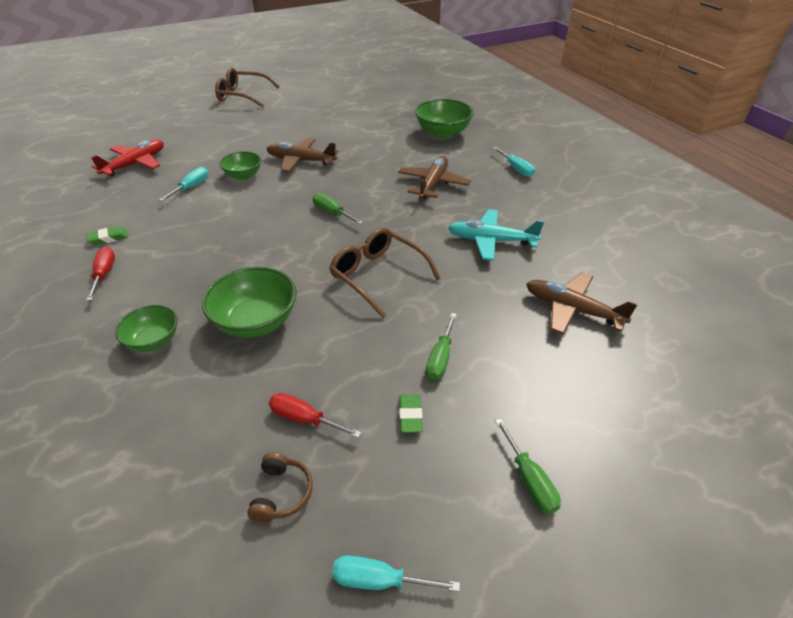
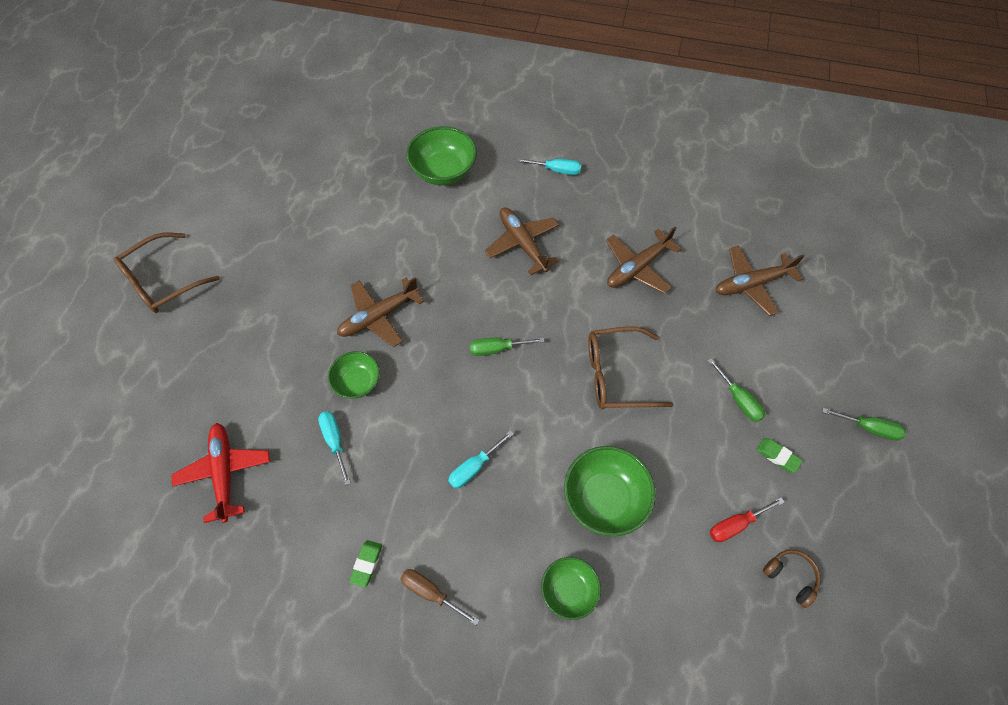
camera: 50 degrees left, 20 degrees up
red screwdriver [86,247,115,301] -> brown screwdriver [400,569,479,625]
turquoise screwdriver [332,555,460,592] -> turquoise screwdriver moved to [448,430,514,489]
turquoise plane [448,209,544,260] -> brown plane [606,226,681,294]

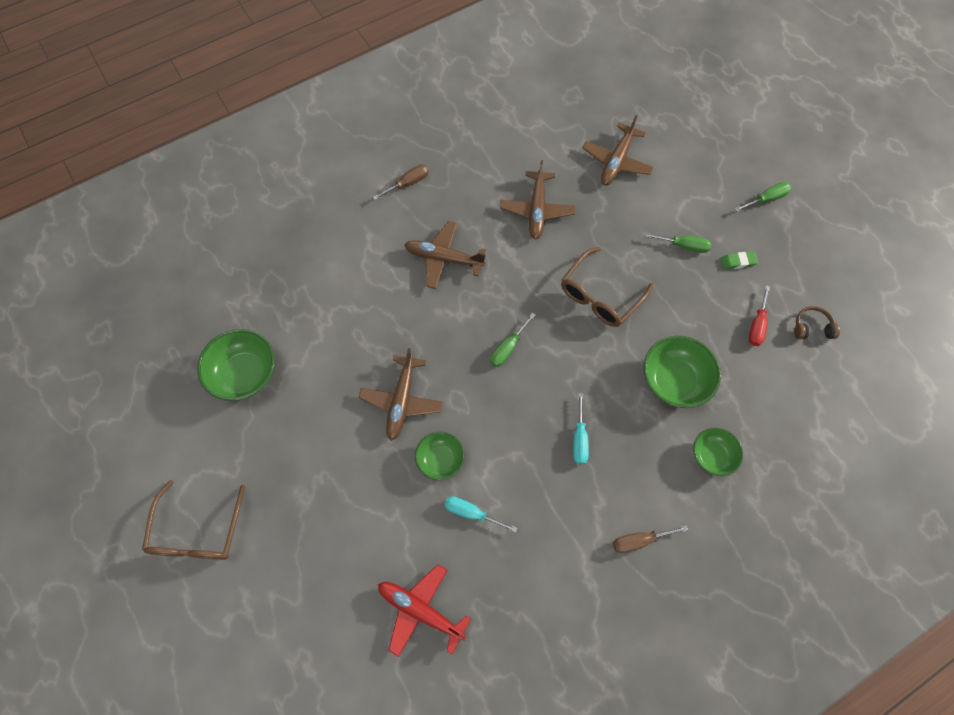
camera: 45 degrees left, 5 degrees up
green eraser [349,540,382,588] -> none
green bowl [406,126,477,185] -> green bowl moved to [197,329,275,401]
turquoise screwdriver [517,158,581,175] -> brown screwdriver [373,165,429,200]

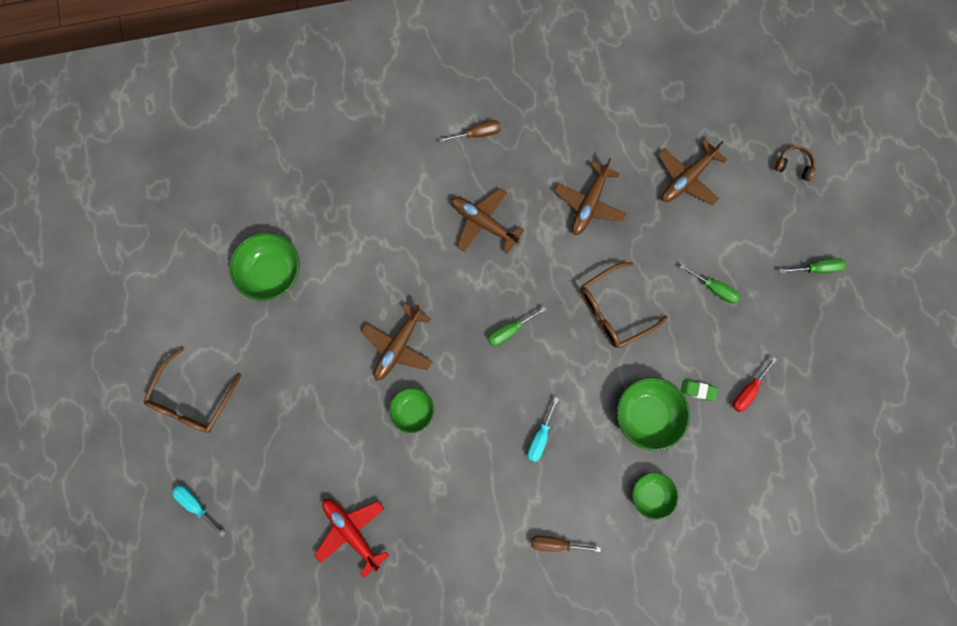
camera: 20 degrees right, 10 degrees up
turquoise screwdriver [445,496,517,533] -> turquoise screwdriver moved to [172,485,226,537]
green eraser [721,252,758,269] -> green eraser moved to [681,380,718,401]
brown headphones [794,306,840,339] -> brown headphones moved to [775,146,815,181]

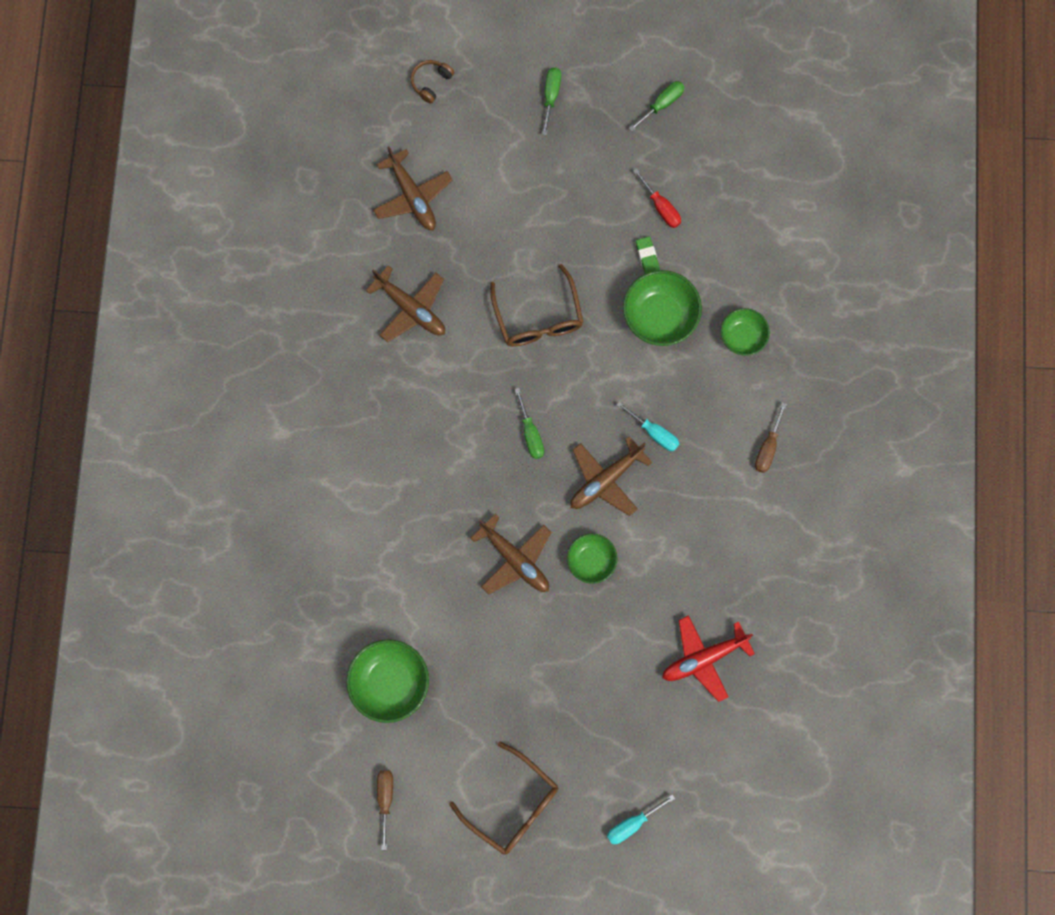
camera: 75 degrees left, 0 degrees up
brown screwdriver [439,120,501,143] -> brown screwdriver moved to [377,770,393,850]
brown plane [451,188,524,254] -> brown plane moved to [571,436,652,516]
green screwdriver [680,264,740,303] -> green screwdriver moved to [629,81,685,131]
green eraser [681,380,718,401] -> green eraser turned 45 degrees counterclockwise [636,236,660,274]

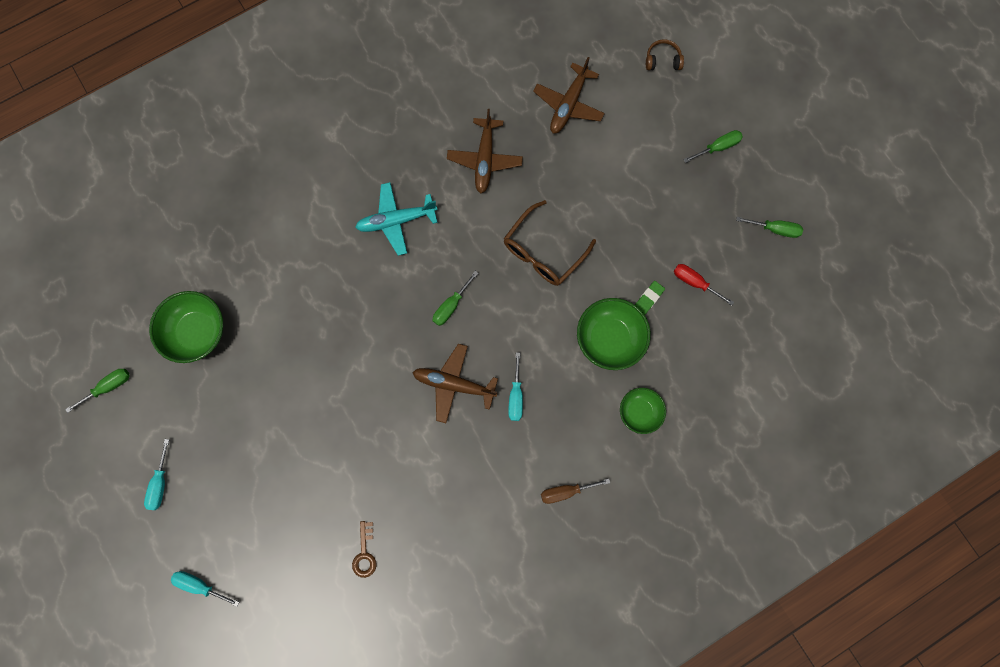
camera: 55 degrees right, 0 degrees up
brown screwdriver [377,770,393,850] -> green screwdriver [65,369,130,413]
brown glasses [449,742,558,855] -> turquoise screwdriver [144,439,169,510]
brown plane [471,513,551,594] -> none
green bowl [567,533,617,584] -> none
red screwdriver [633,168,681,228] -> red screwdriver turned 105 degrees clockwise [674,264,734,306]
red plane [662,615,755,702] -> brown key [352,521,376,578]
none -> turquoise plane [355,182,438,256]

